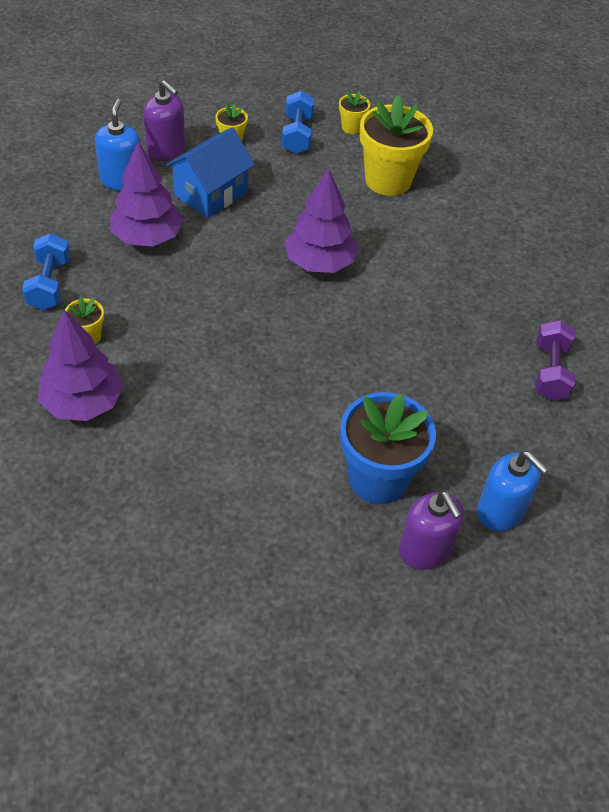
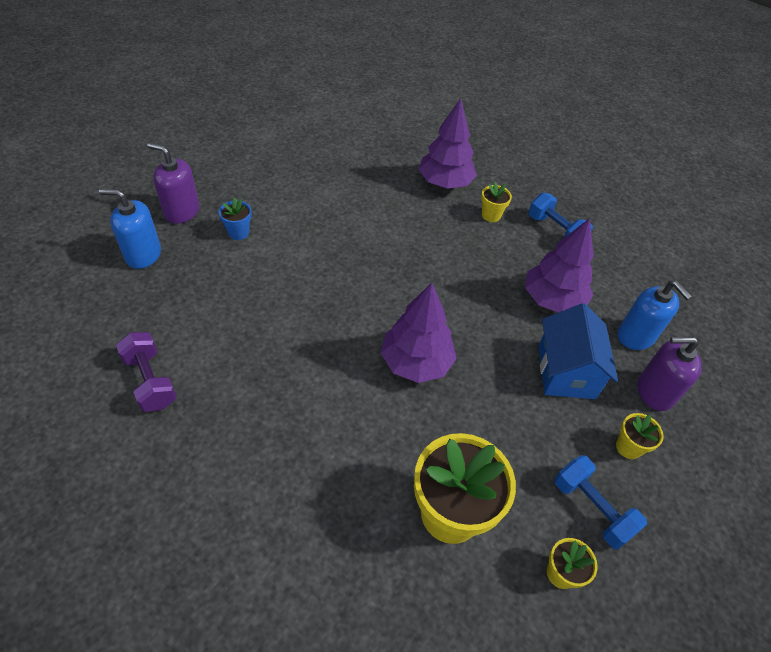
camera: 140 degrees right, 0 degrees up
blue flower pot [340,392,436,504] -> blue flower pot [219,197,252,240], size x0.46

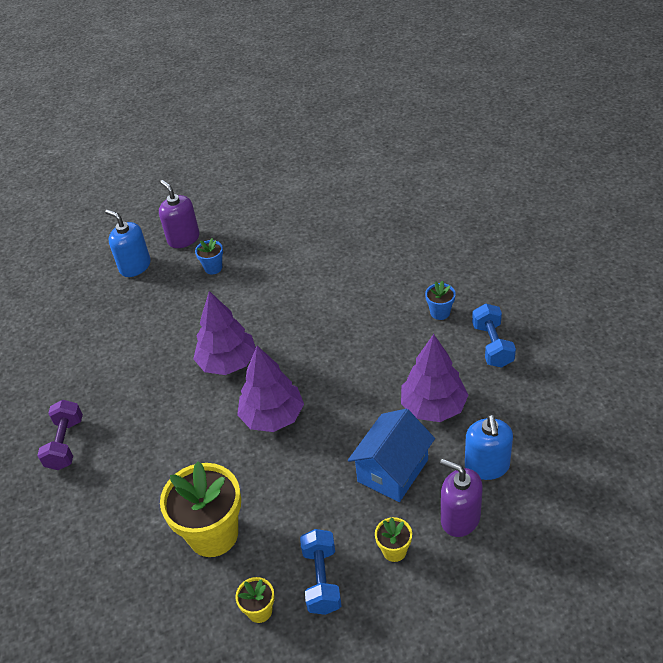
camera: 40 degrees right, 5 degrees down
purple dumbbell [116,332,177,412] -> purple dumbbell moved to [37,400,83,470]
purple tree [418,98,477,189] -> purple tree moved to [193,291,256,375]
yellow flower pot [481,182,512,222] -> blue flower pot [425,281,456,320]

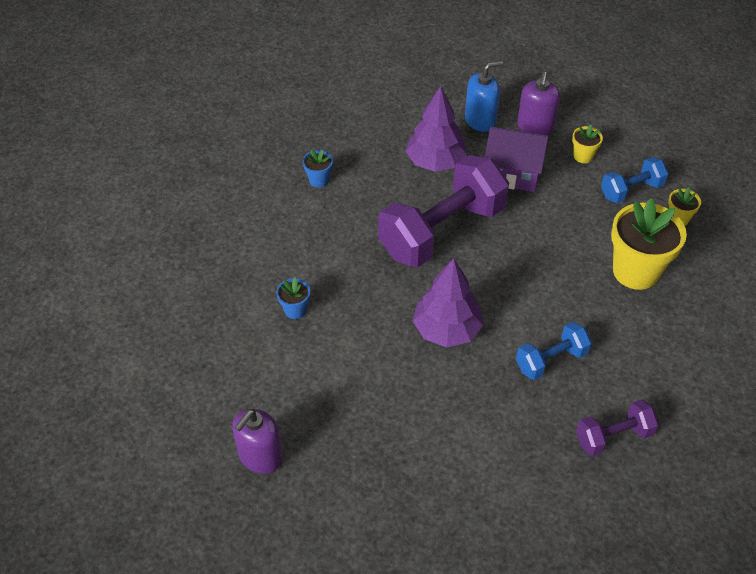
camera: 115 degrees left, 5 degrees up
blue soap dispenser [105,210,151,277] -> none
blue flower pot [195,238,223,274] -> blue flower pot moved to [276,277,310,319]
purple tree [237,346,304,432] -> none
blue house [348,409,435,502] -> purple house [485,127,549,192]
blue dumbbell [472,303,516,368] -> blue dumbbell moved to [516,322,592,380]
none -> purple dumbbell [378,155,509,267]

